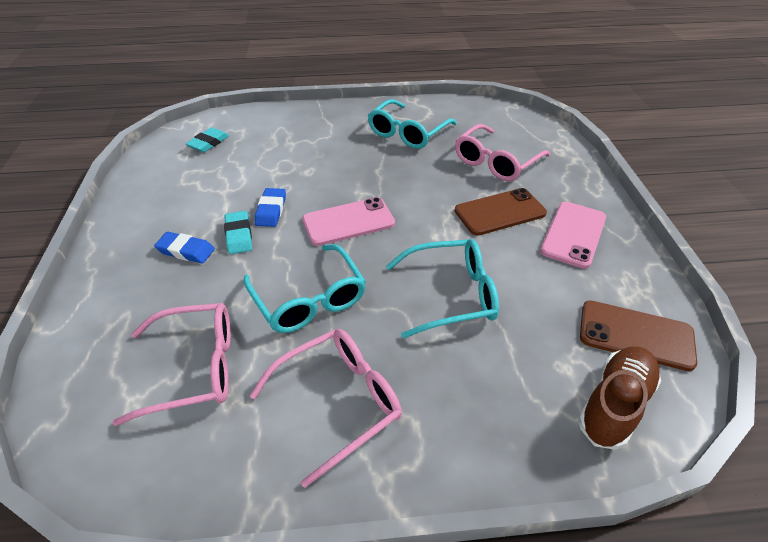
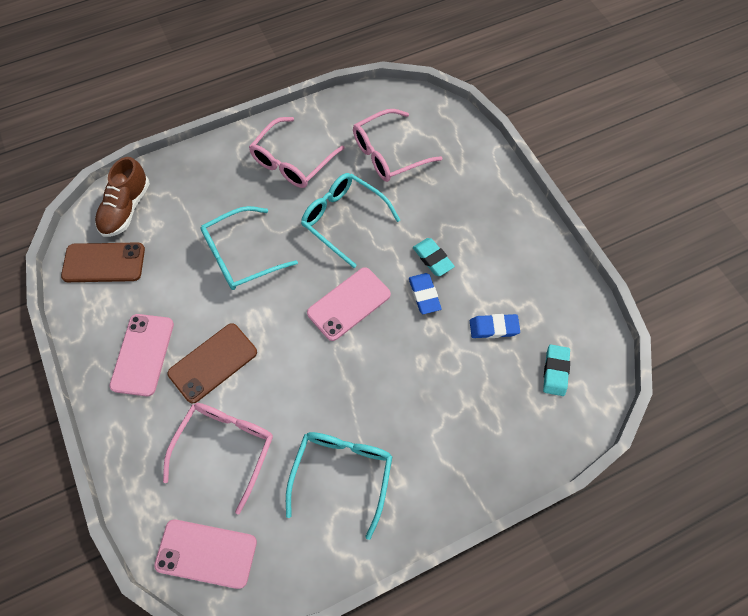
camera: 160 degrees right, 20 degrees up
blue eraser [154,232,215,264] -> blue eraser moved to [470,314,520,338]
none -> pink phone [154,519,257,589]

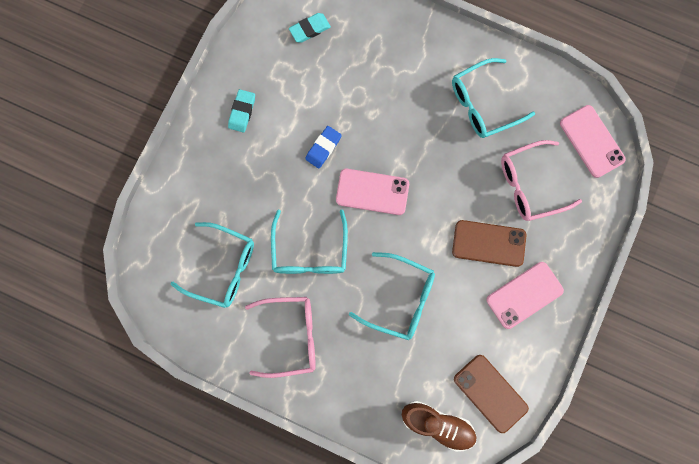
camera: 130 degrees left, 15 degrees up
brown shoe [95,157,150,237] -> brown shoe turned 45 degrees clockwise [402,400,477,452]
pink glasses [353,109,442,182] -> turquoise glasses [171,222,254,308]
turquoise eraser [413,238,455,276] -> turquoise eraser moved to [228,89,255,133]
blue eraser [470,314,520,338] -> none

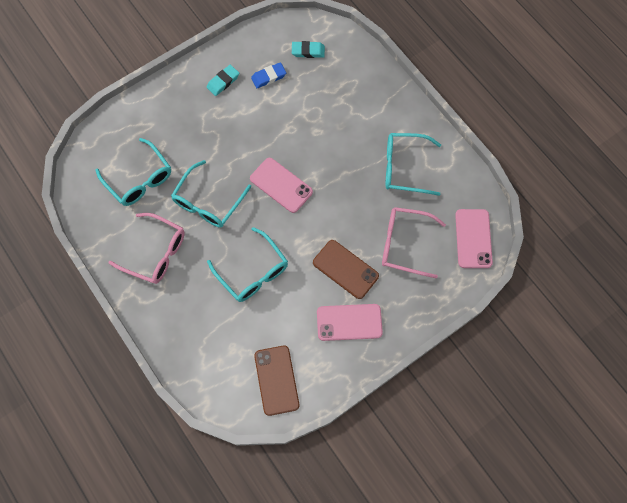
camera: 30 degrees right, 10 degrees down
blue eraser [305,126,342,168] -> blue eraser moved to [251,62,286,88]
brown shoe [402,400,477,452] -> none

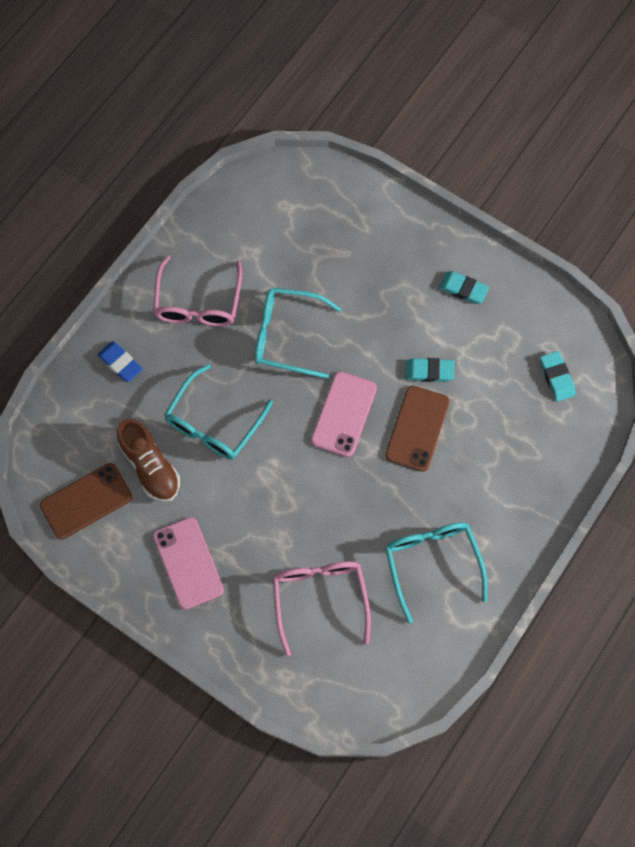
camera: 70 degrees right, 0 degrees up
turquoise glasses [96,138,171,206] -> none
blue eraser [251,62,286,88] -> blue eraser moved to [97,341,142,382]
brown phone [313,240,379,299] -> brown phone moved to [385,386,449,472]
pink phone [455,209,493,268] -> none
none -> brown shoe [117,419,180,502]
none -> turquoise eraser [405,358,454,382]

